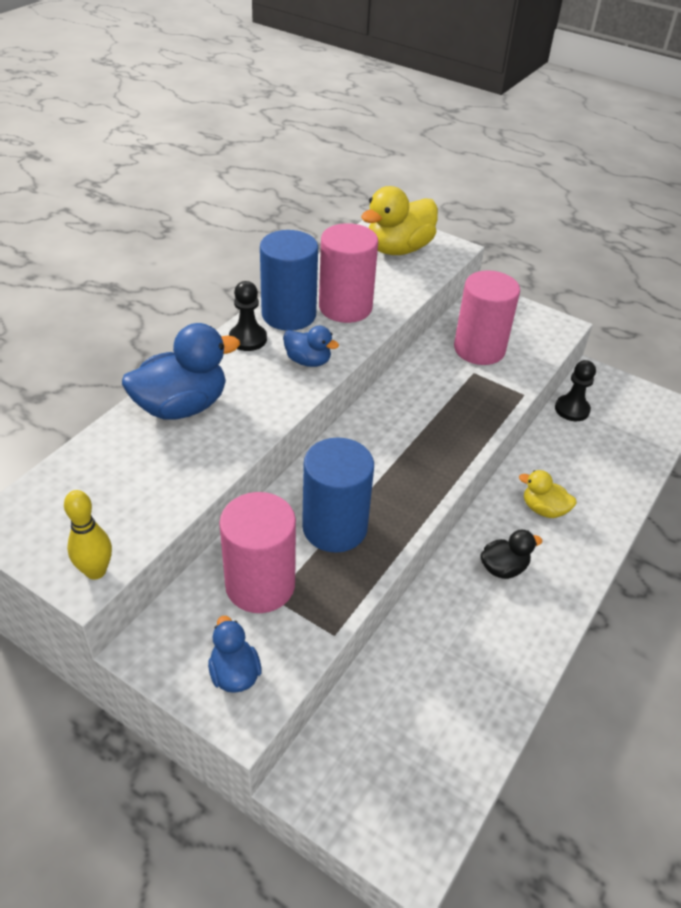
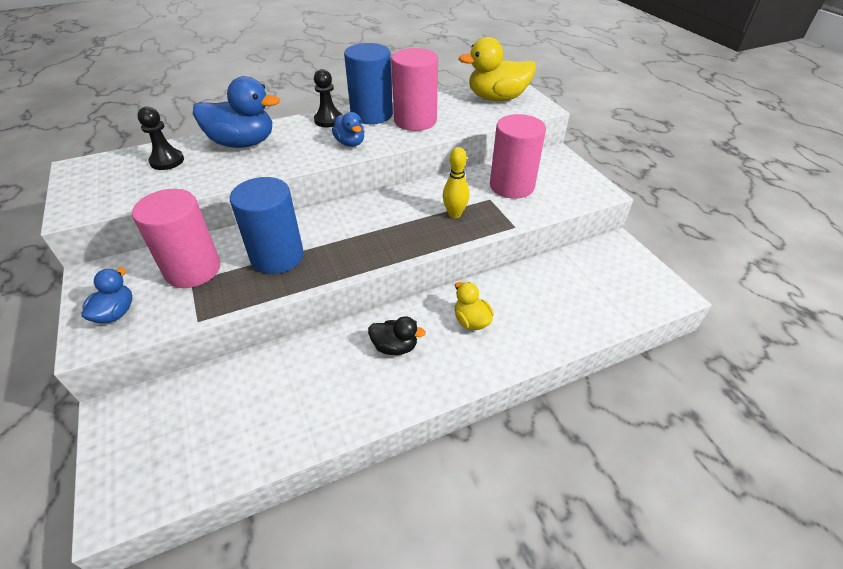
camera: 35 degrees right, 0 degrees up
yellow bowling pin [64,490,112,580] -> yellow bowling pin moved to [443,147,469,218]
black pawn [555,360,596,421] -> black pawn moved to [137,107,184,170]

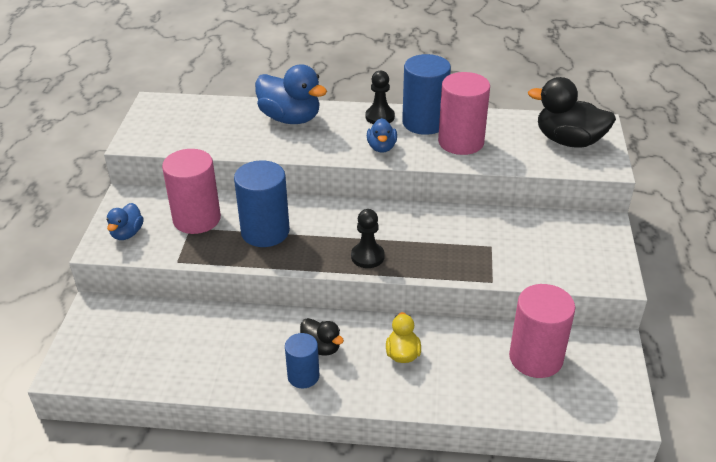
camera: 30 degrees right, 5 degrees down
blue duck [81,268,132,323] -> blue duck turned 150 degrees clockwise [107,203,144,240]
black pawn [137,107,184,170] -> black pawn moved to [351,209,385,268]
yellow bowling pin [443,147,469,218] -> none
yellow duck [459,37,536,101] -> black duck [528,77,616,148]
pink cylinder [490,114,546,199] -> pink cylinder moved to [509,284,575,378]
none -> blue cylinder [285,333,319,388]

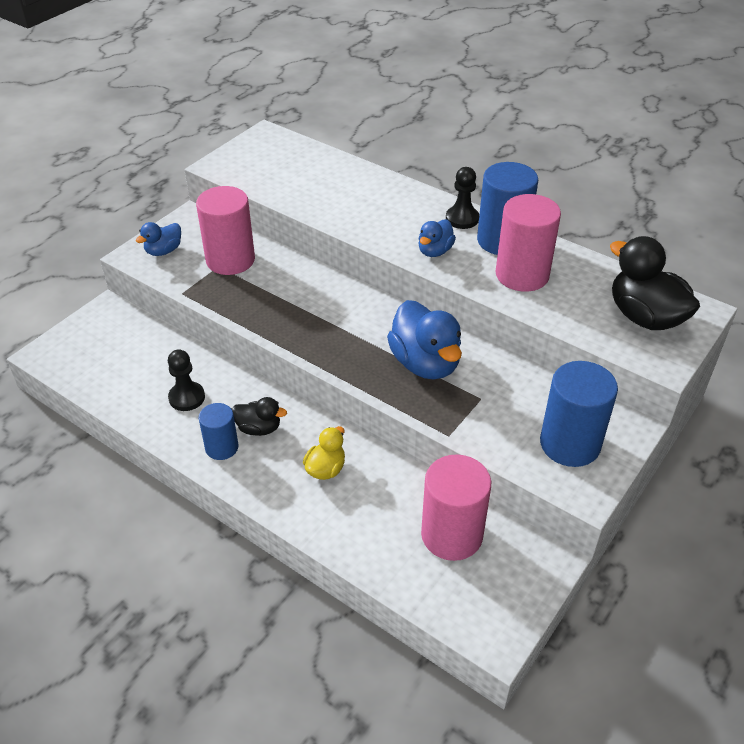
camera: 30 degrees right, 5 degrees up
blue cylinder [234,160,290,247] -> blue cylinder moved to [540,361,618,467]
blue duck [255,64,327,124] -> blue duck moved to [387,300,462,379]
black duck [300,318,344,356] -> black duck turned 60 degrees counterclockwise [232,397,287,436]
black pawn [351,209,385,268] -> black pawn moved to [168,350,205,411]

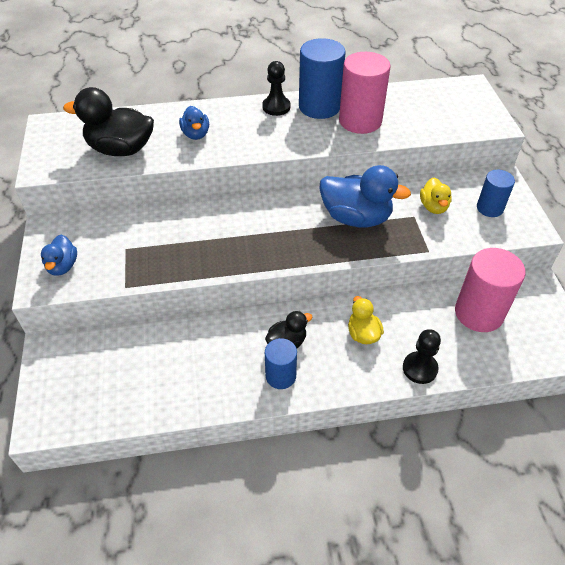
camera: 45 degrees left, 5 degrees up
black pawn [168,350,205,411] -> black pawn moved to [403,329,441,384]
pink cylinder [196,186,255,275] -> none
blue duck [418,219,456,257] -> blue duck moved to [179,106,209,140]
blue cylinder [540,361,618,467] -> blue cylinder [477,170,515,217], size x0.59
black duck [610,236,700,330] -> black duck moved to [63,87,154,156]
none -> yellow duck [420,178,452,214]

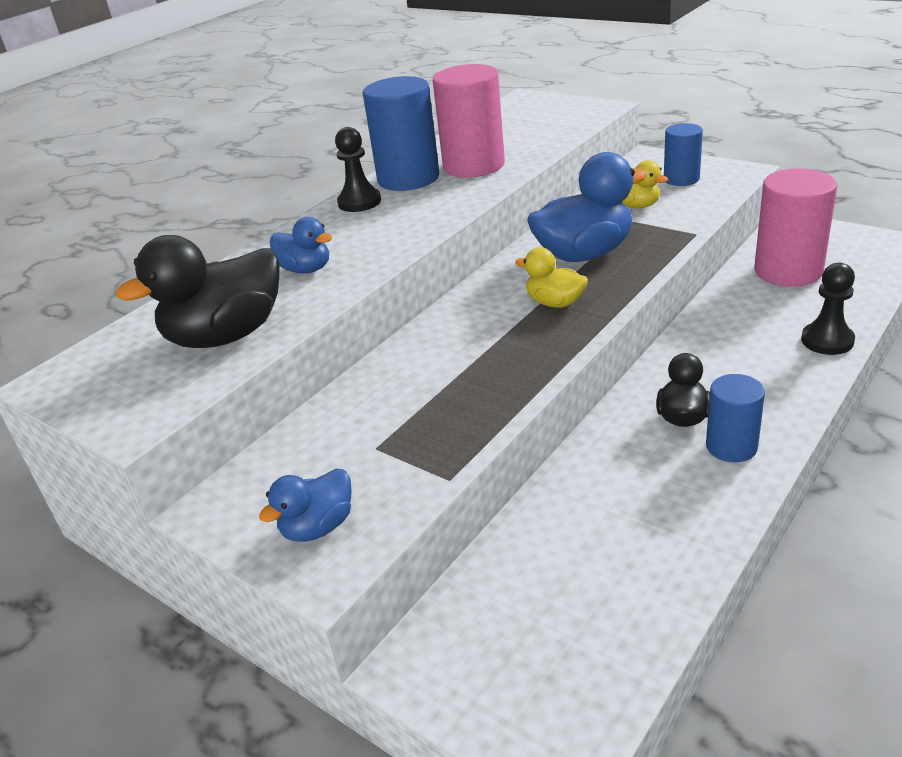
camera: 40 degrees left, 15 degrees down
blue duck [41,235,77,276] -> blue duck turned 90 degrees clockwise [259,469,352,542]
yellow duck [348,296,384,344] -> yellow duck moved to [515,247,588,308]

